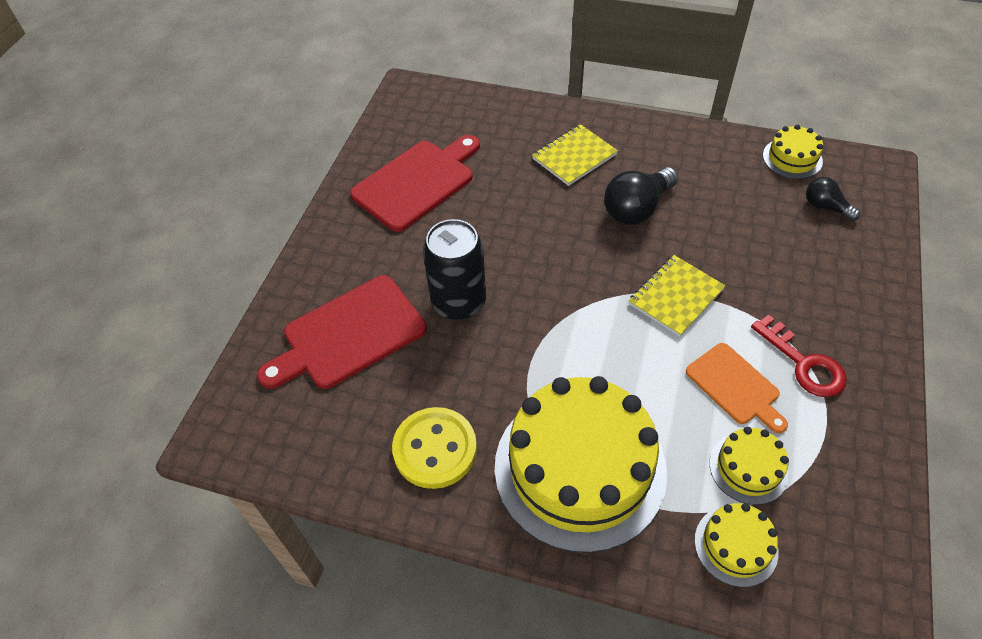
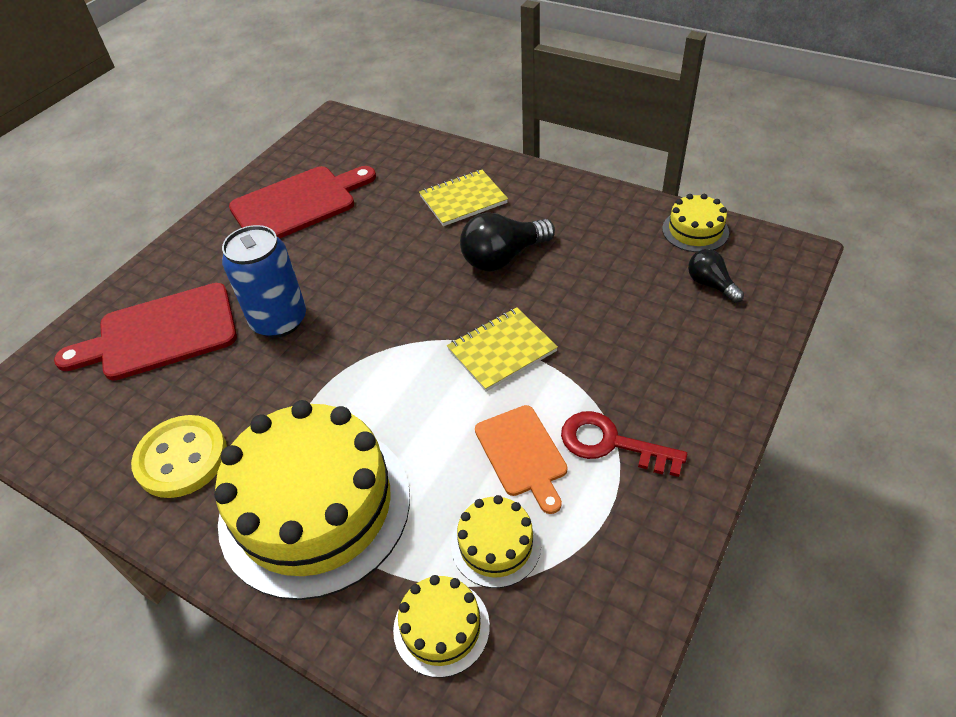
camera: 15 degrees right, 5 degrees down
black can [423,219,486,320] -> blue can [222,225,306,338]
red key [751,314,847,397] -> red key turned 135 degrees clockwise [561,411,687,477]

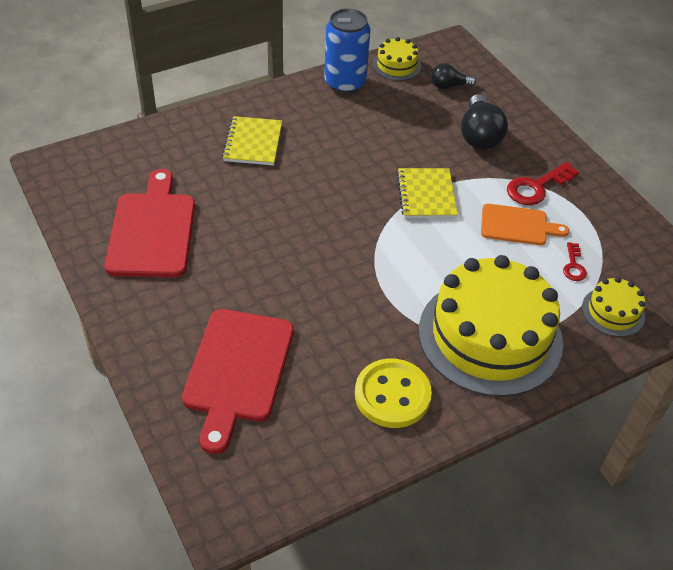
camera: 65 degrees left, 0 degrees up
blue can [222,225,306,338] -> blue can moved to [324,8,371,94]
yellow cake [451,495,541,588] -> red key [563,242,587,281]
black light bulb [460,213,555,271] -> black light bulb moved to [461,94,508,150]

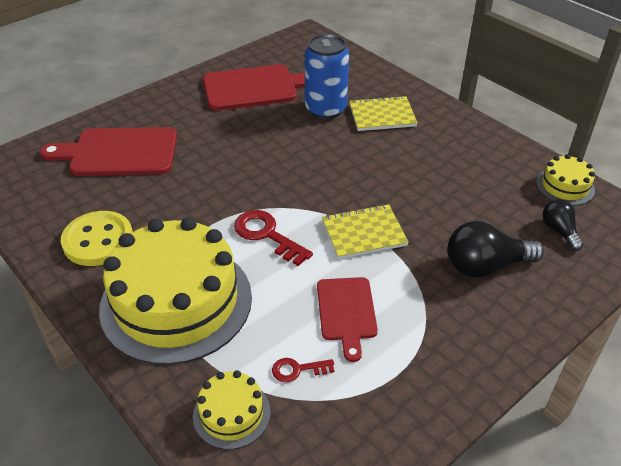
camera: 80 degrees right, 5 degrees down
blue can [324,8,371,94] -> blue can moved to [305,34,349,119]
orange cutting board [481,204,569,245] -> red cutting board [317,277,378,362]
red key [507,162,579,205] -> red key moved to [234,210,313,266]

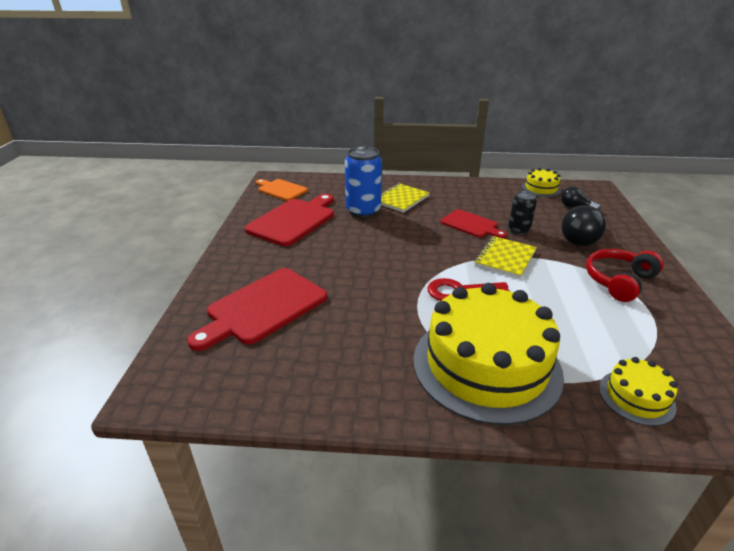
camera: 45 degrees left, 10 degrees down
yellow button [61,211,133,266] -> none
red key [272,358,334,383] -> none
red cutting board [317,277,378,362] -> red cutting board moved to [440,209,507,238]
none -> orange cutting board [256,179,308,201]
none -> black can [508,191,537,235]
none -> red headphones [586,249,664,302]

